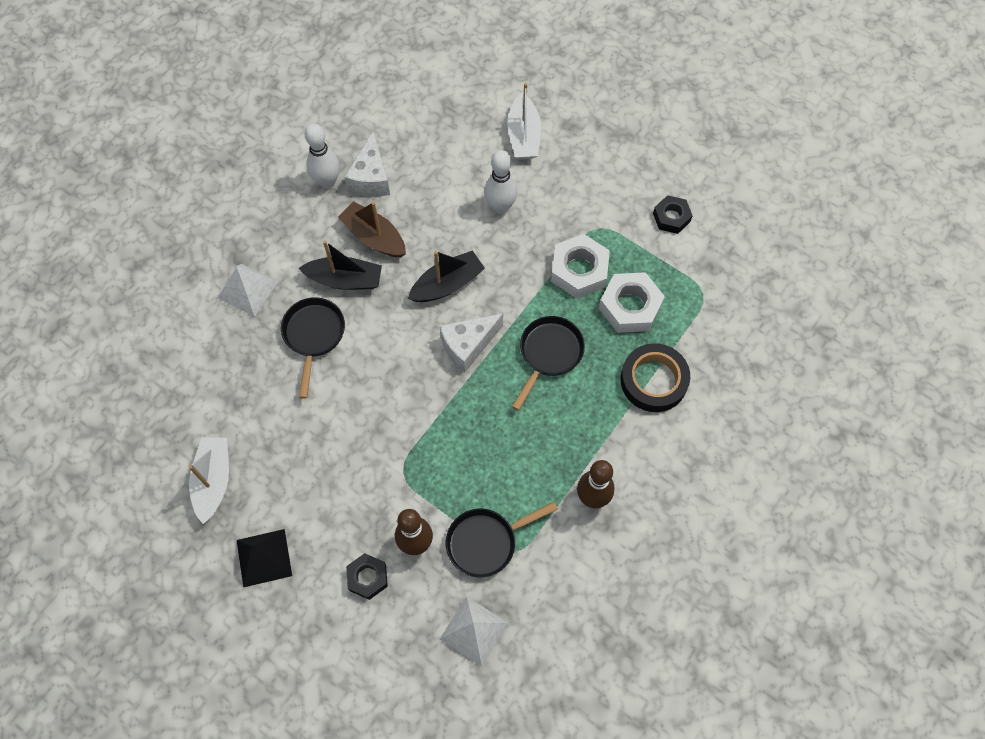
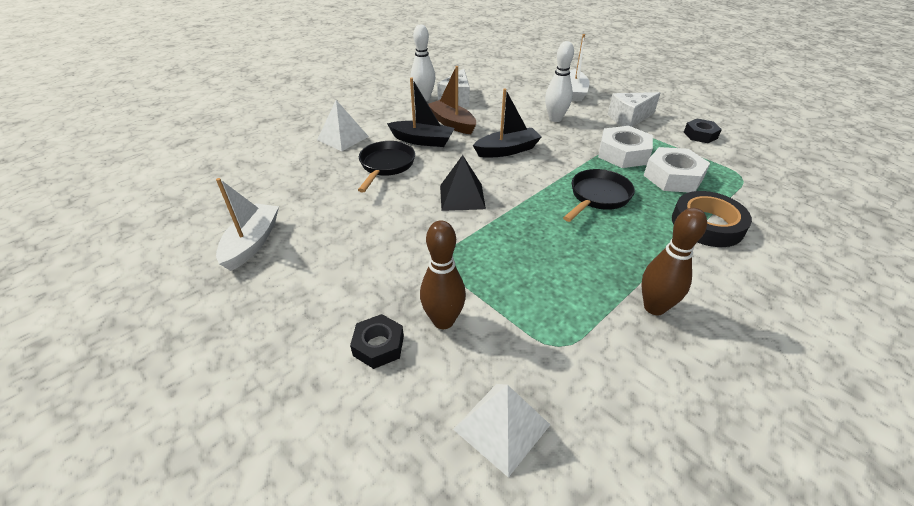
camera: 10 degrees right, 25 degrees down
black pyramid [237,529,292,588] -> black pyramid moved to [440,155,486,211]
white cheese [440,314,503,372] -> white cheese moved to [608,92,660,127]
black pan [446,502,558,577] -> none

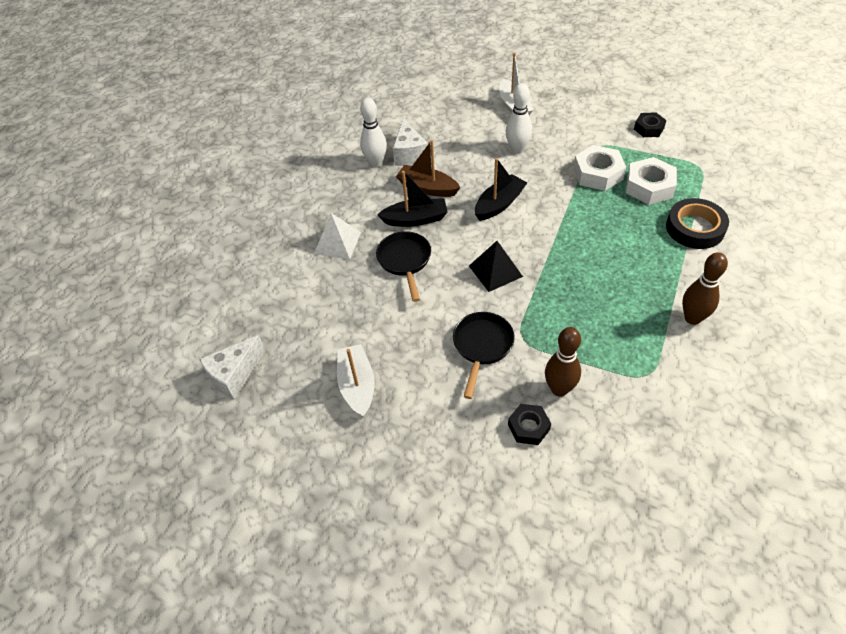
camera: 20 degrees left, 10 degrees up
white pyramid [453,384,550,478] -> none
black pan [563,169,635,222] -> black pan moved to [453,312,515,399]
white cheese [608,92,660,127] -> white cheese moved to [199,335,266,399]

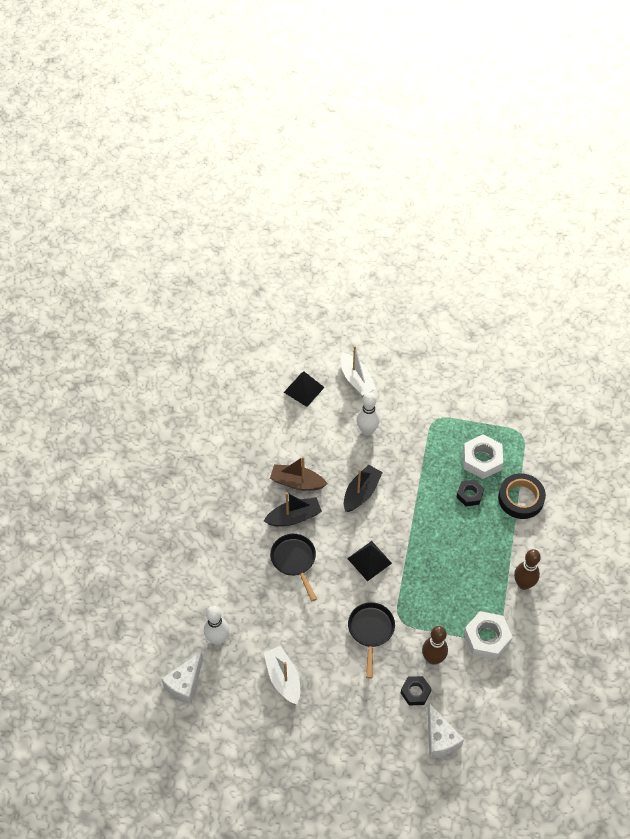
camera: 15 degrees left, 5 degrees up
white pyramid [314,213,361,260] -> none
white bowling pin [360,98,387,167] -> white bowling pin moved to [204,606,229,645]
white cheese [393,118,428,166] -> white cheese moved to [428,703,464,758]
white nut [573,145,626,191] -> white nut moved to [464,611,513,659]
black nut [634,112,666,137] -> black nut moved to [457,479,484,507]
none -> black pyramid [284,371,325,407]

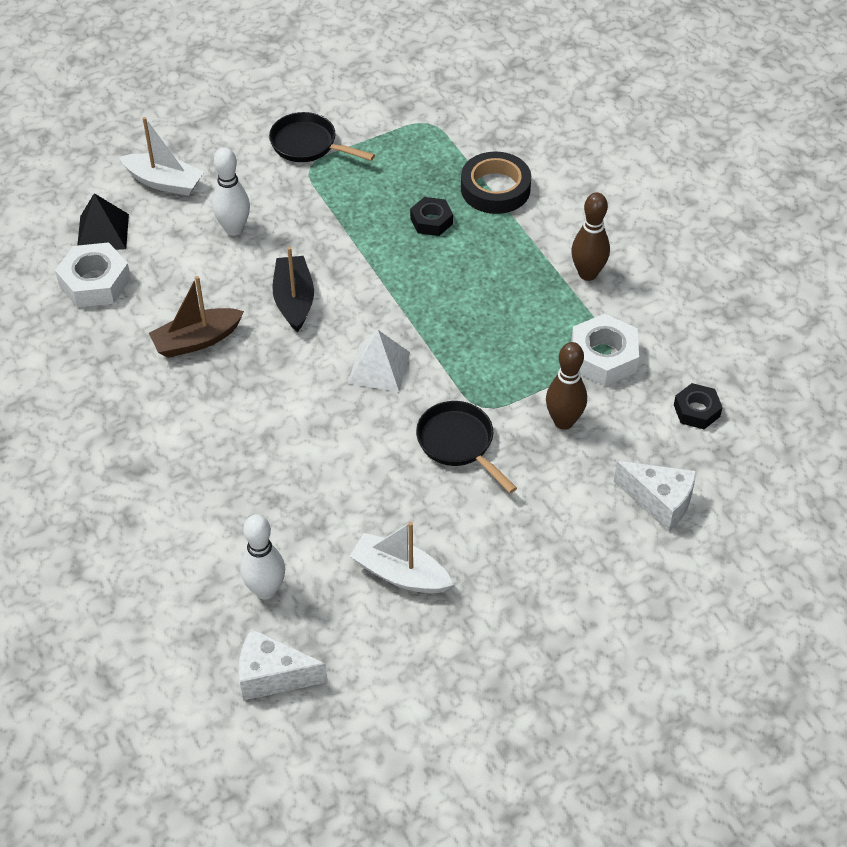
camera: 40 degrees left, 5 degrees down
white cheese [161,651,203,704] -> white cheese turned 105 degrees clockwise [239,628,327,700]
black boat [264,492,322,526] -> none
black pan [270,534,317,601] -> black pan moved to [269,112,375,162]
black pyramid [347,541,392,581] -> white pyramid [348,330,410,392]
black nut [401,676,431,705] -> black nut moved to [674,383,723,429]
white nut [463,435,503,479] -> white nut moved to [55,242,131,307]

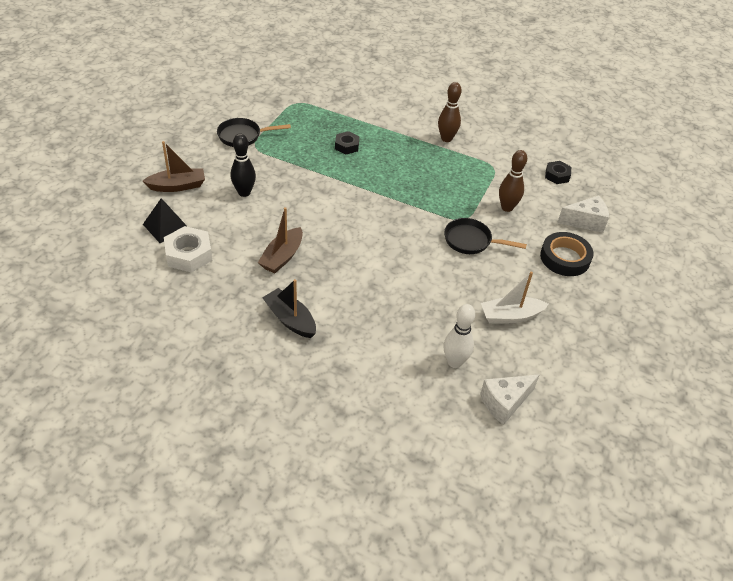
camera: 40 degrees left, 5 degrees down
white boat [119,117,204,196] -> brown boat [143,141,205,192]
white bowling pin [212,147,250,236] -> black bowling pin [231,134,256,197]
black boat [273,247,314,332] -> black boat moved to [262,279,316,338]
white pyramid [348,330,410,392] -> none
black tape [461,151,531,214] -> black tape moved to [540,232,594,276]
white nut [571,314,639,386] -> none

